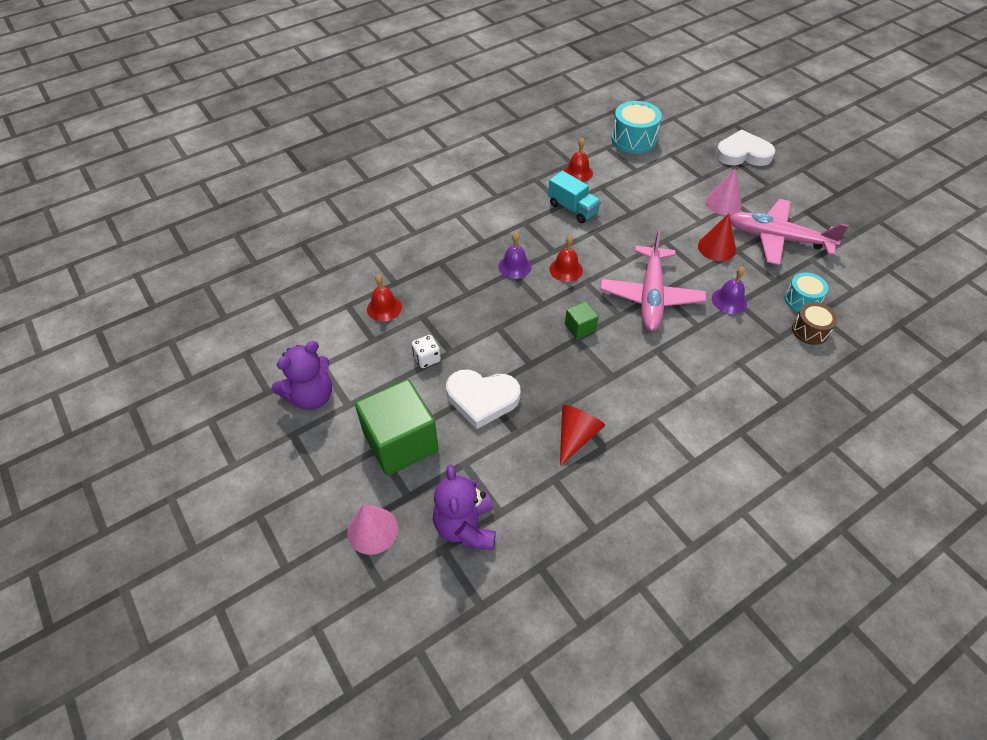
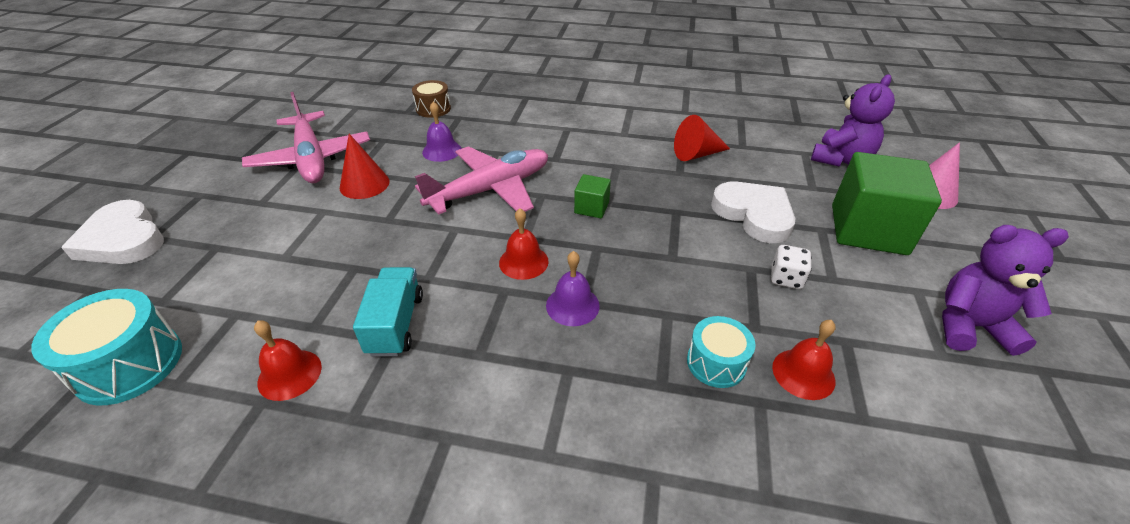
camera: 135 degrees left, 10 degrees down
pink cone [706,169,742,215] -> none
turquoise drum [784,272,828,312] -> turquoise drum moved to [687,316,756,388]

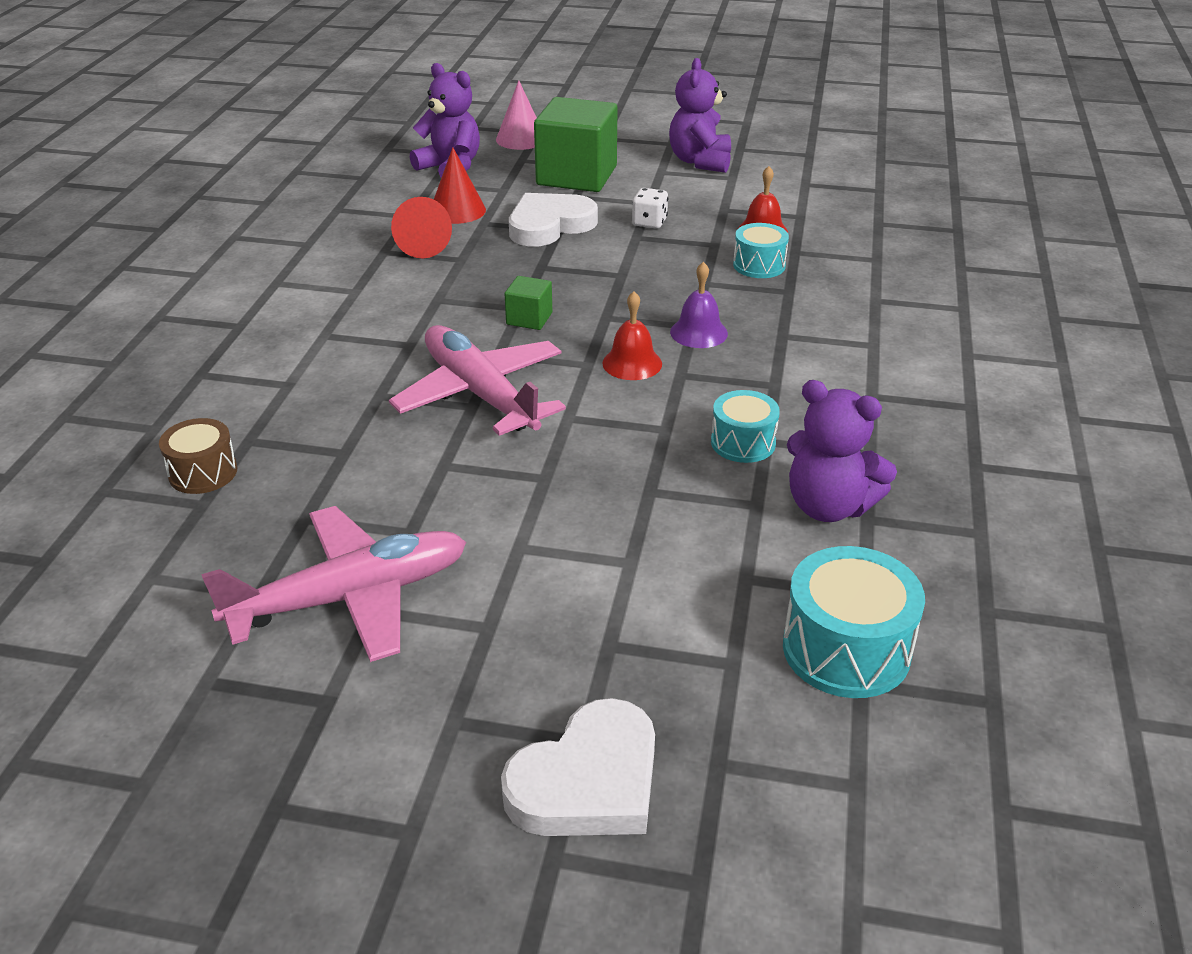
camera: 90 degrees left, 5 degrees down
red bell [254,320,322,401] -> purple teddy bear [787,380,897,522]
red cone [340,134,390,199] -> red cone moved to [434,147,486,224]
turquoise truck [353,267,423,357] -> turquoise drum [711,390,780,463]
purple bell [422,102,461,162] -> none

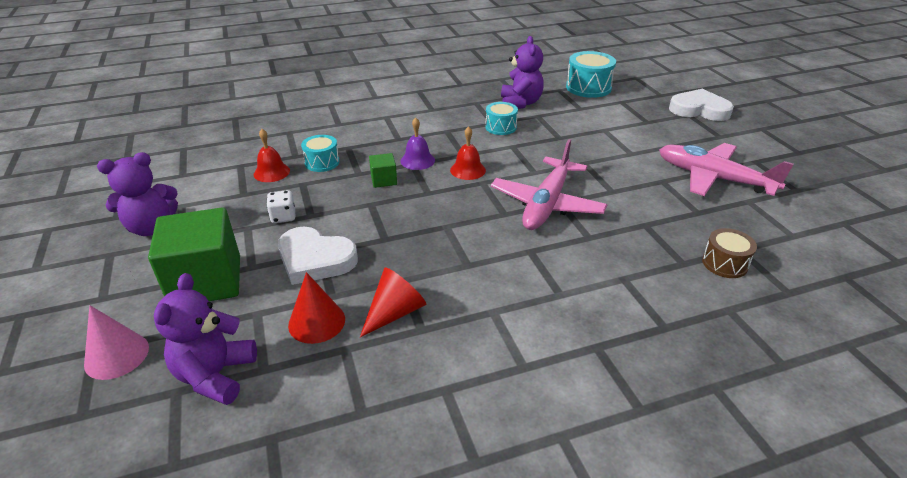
camera: 120 degrees left, 0 degrees up
green cube [505,276,552,330] -> green cube moved to [369,153,397,188]

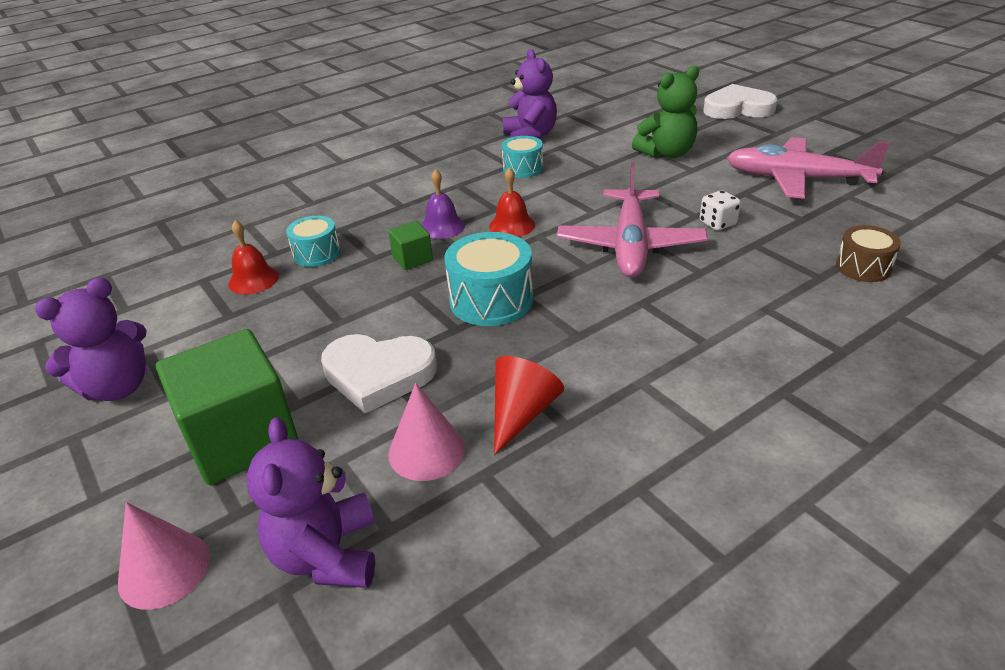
camera: 15 degrees left, 0 degrees up
white dice [266,190,295,223] -> white dice moved to [700,190,741,231]
red cone [288,272,345,344] -> pink cone [388,383,465,481]
turquoise drum [566,51,616,98] -> turquoise drum moved to [445,232,533,326]
none -> green teddy bear [632,66,699,158]

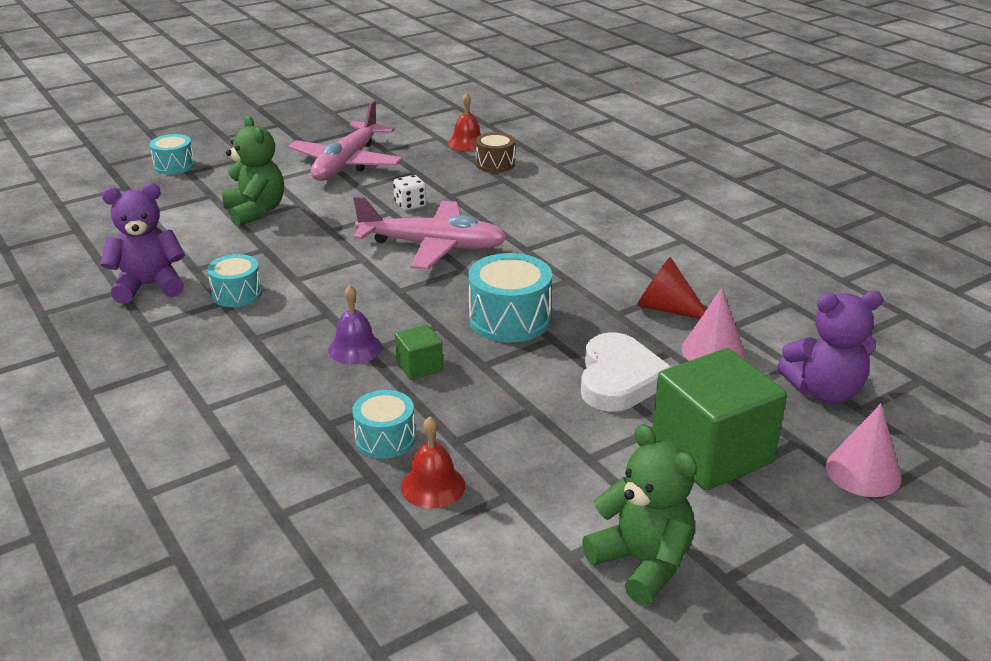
camera: 90 degrees left, 5 degrees down
purple teddy bear [35,277,147,401] -> green teddy bear [582,424,697,605]
red bell [489,167,535,237] -> red bell moved to [448,92,481,151]
white heart [703,84,777,119] -> turquoise drum [149,134,195,175]

